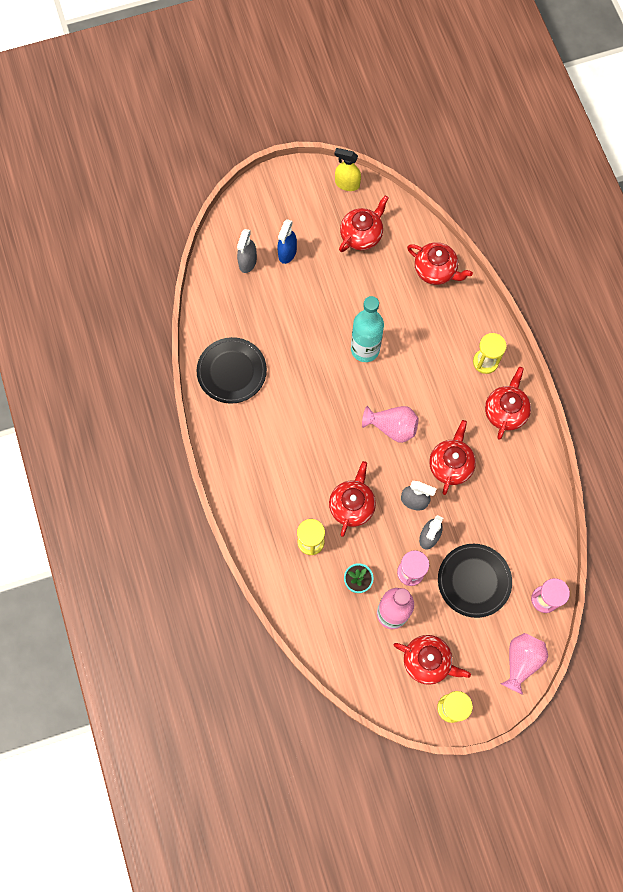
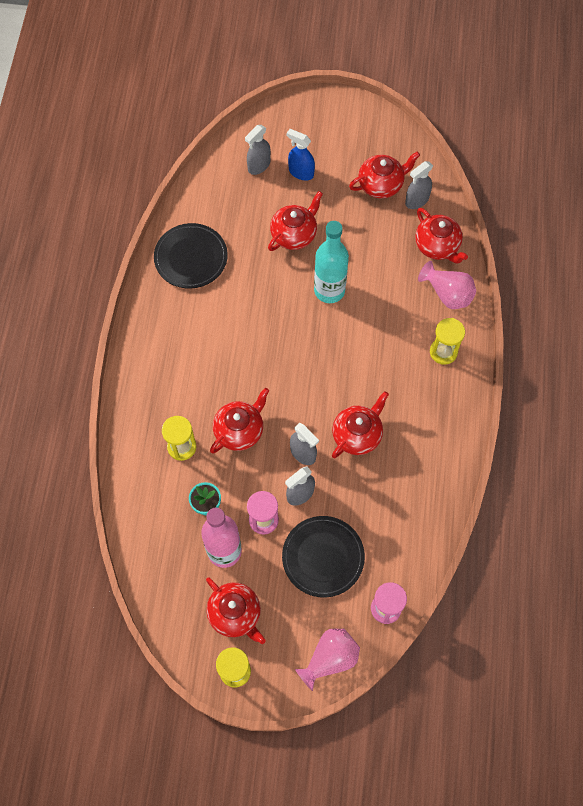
camera: 25 degrees right, 5 degrees down
blue spray bottle [277,219,297,264] -> blue spray bottle turned 75 degrees clockwise [287,129,315,181]
yellow spray bottle [334,148,361,191] -> none
pink vase [362,406,419,443] -> pink vase moved to [418,261,476,309]
red teapot [485,367,531,440] -> red teapot moved to [268,191,323,251]
none -> grey spray bottle [405,161,433,209]

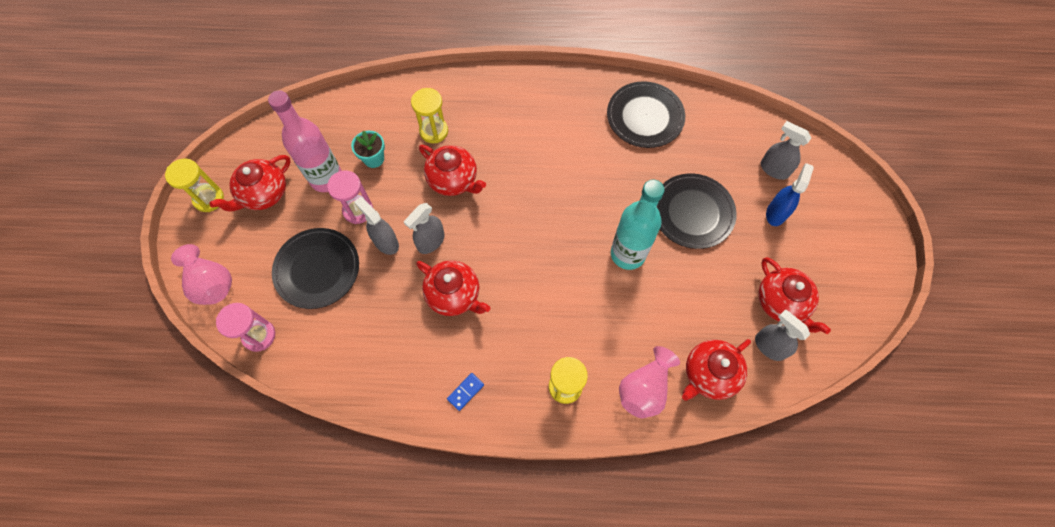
camera: 85 degrees right, 0 degrees up
red teapot [268,191,323,251] -> black plate [657,173,737,249]
none -> blue domino [447,373,484,411]

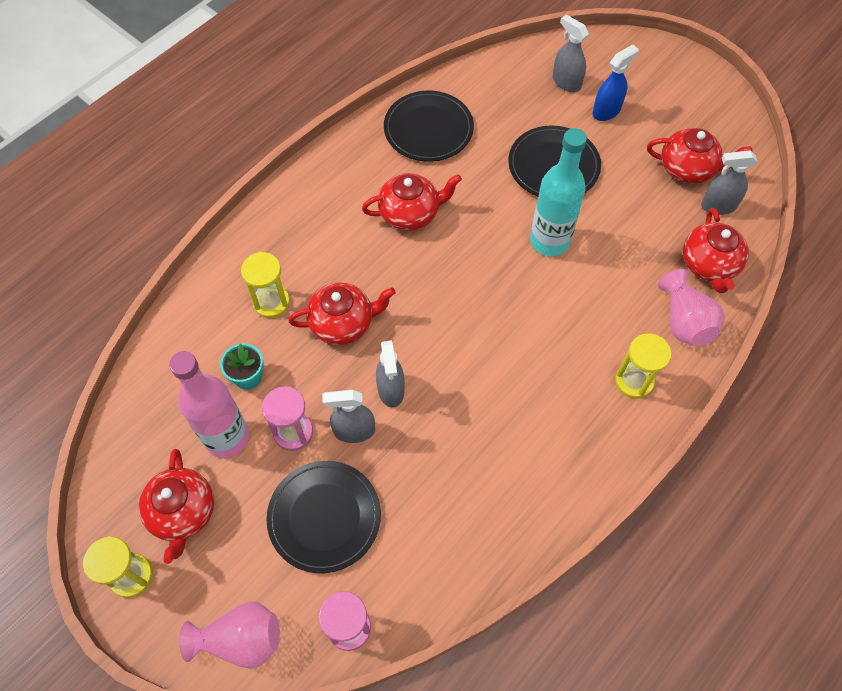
camera: 50 degrees left, 5 degrees down
red teapot [416,260,490,316] -> red teapot moved to [362,173,462,231]
blue domino [447,373,484,411] -> none
grey spray bottle [761,121,811,180] -> grey spray bottle turned 60 degrees clockwise [553,14,589,92]
blue spray bottle [766,163,814,226] -> blue spray bottle turned 75 degrees clockwise [593,44,639,121]

